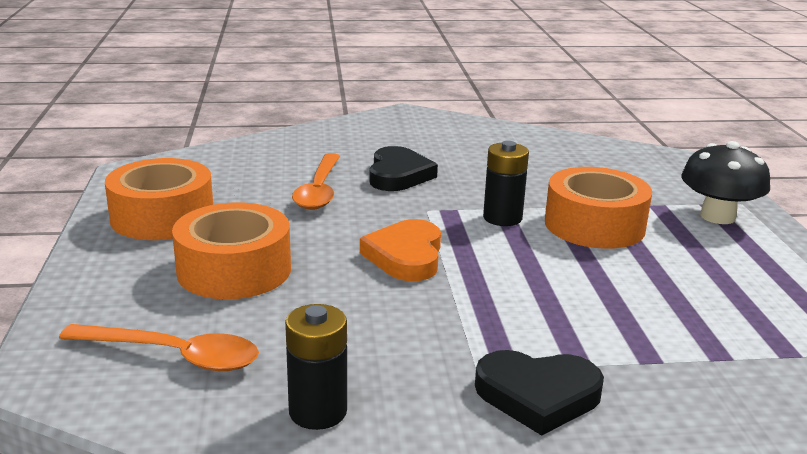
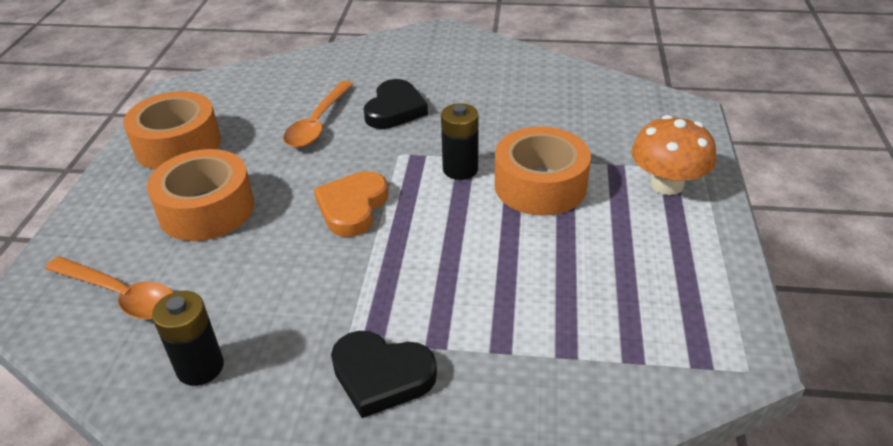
camera: 15 degrees right, 15 degrees up
black mushroom [681,141,770,224] -> orange mushroom [631,115,716,195]

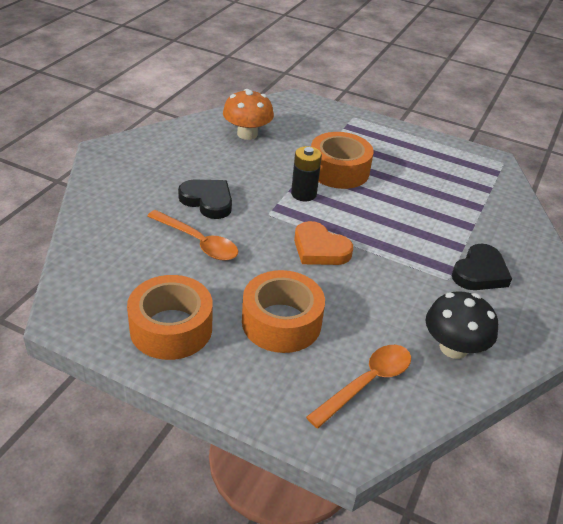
camera: 75 degrees left, 0 degrees up
black battery [152,291,224,386] -> black mushroom [426,291,498,359]
orange mushroom [631,115,716,195] -> orange mushroom moved to [223,89,274,140]

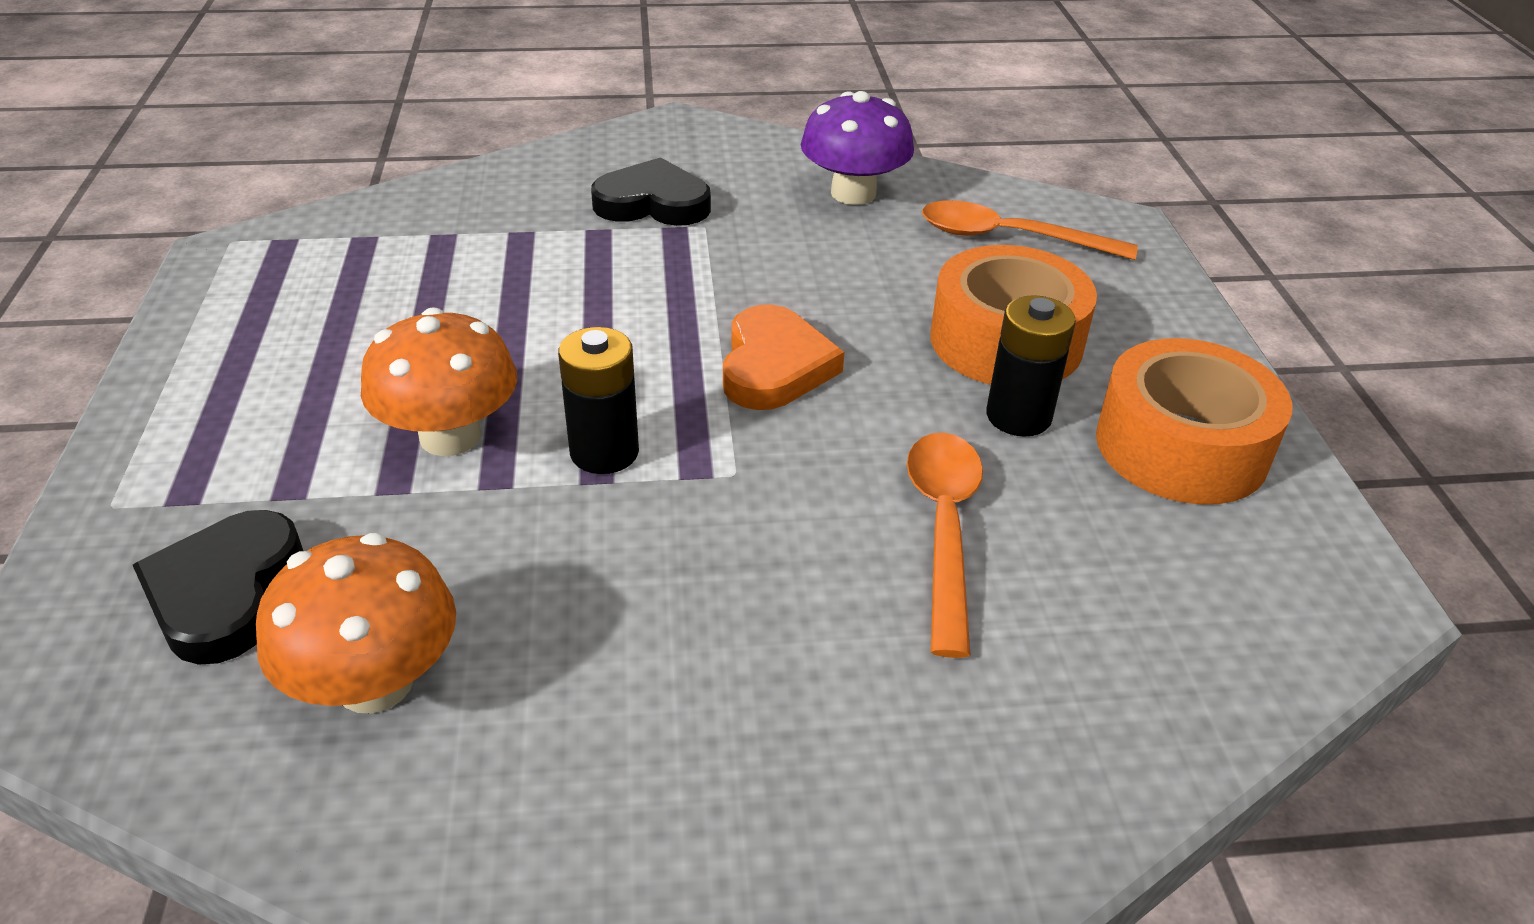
camera: 120 degrees left, 0 degrees up
black heart [178,180,232,219] -> black heart moved to [133,510,303,665]
orange tape [311,132,374,189] -> orange mushroom [361,307,517,456]
black mushroom [426,291,498,359] -> purple mushroom [801,91,914,205]
none -> black battery [986,295,1076,437]

